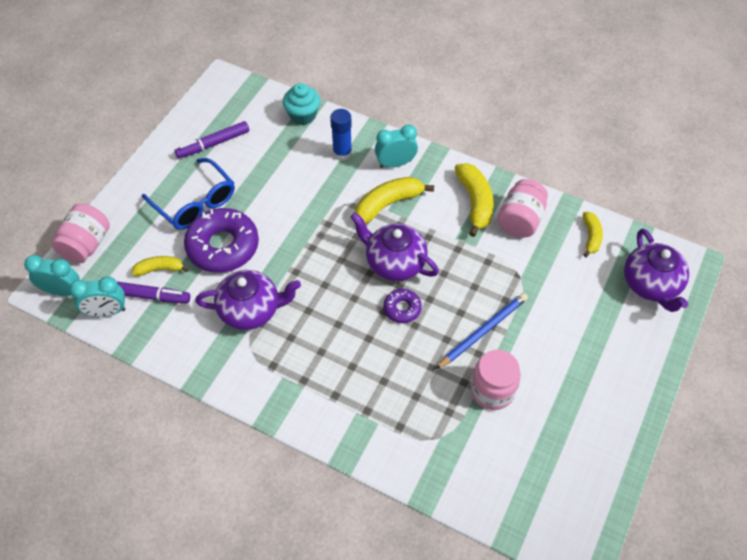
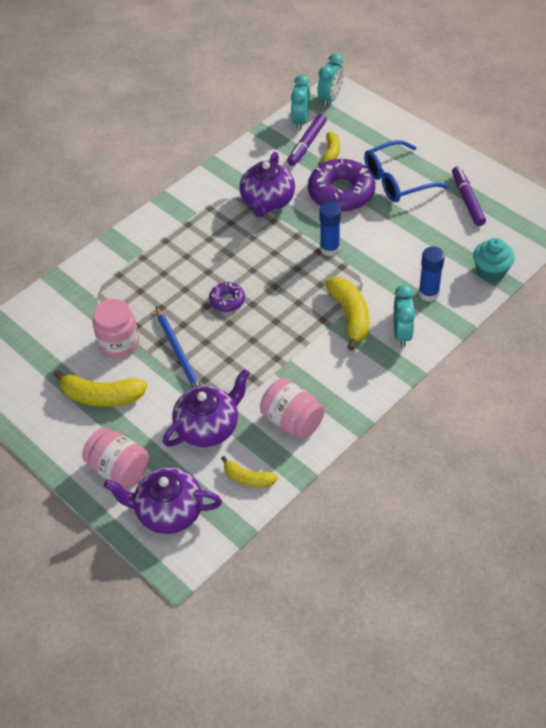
camera: 110 degrees right, 5 degrees down
pink jar [52,203,110,263] -> pink jar moved to [82,428,149,489]
purple teapot [351,212,439,281] -> purple teapot moved to [162,369,250,447]
yellow banana [455,163,494,237] -> yellow banana moved to [53,370,147,407]
none -> blue glue stick [320,202,341,256]

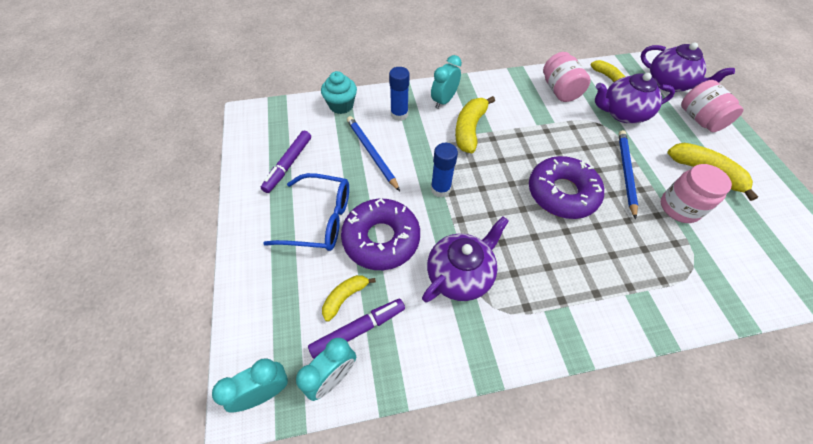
camera: 150 degrees left, 5 degrees up
purple donut [209,282,245,312] -> purple donut [529,156,604,219], size x2.02
none -> blue pencil [347,116,400,191]

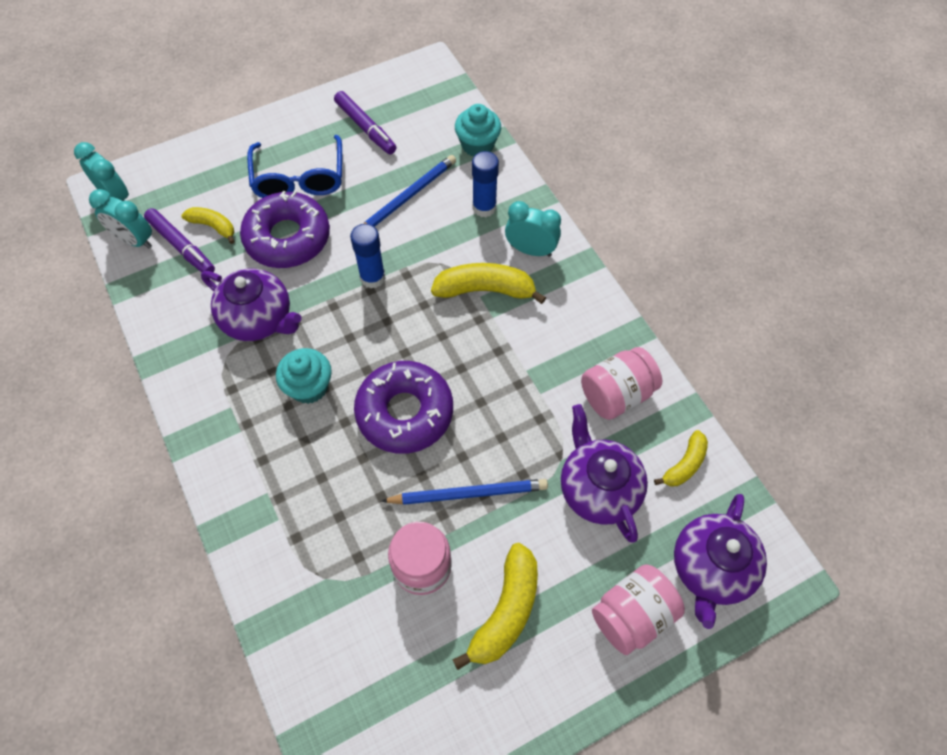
camera: 75 degrees right, 5 degrees up
purple marker [261,131,311,193] -> purple marker turned 135 degrees counterclockwise [334,91,397,154]
none -> turquoise cupcake [276,348,332,404]

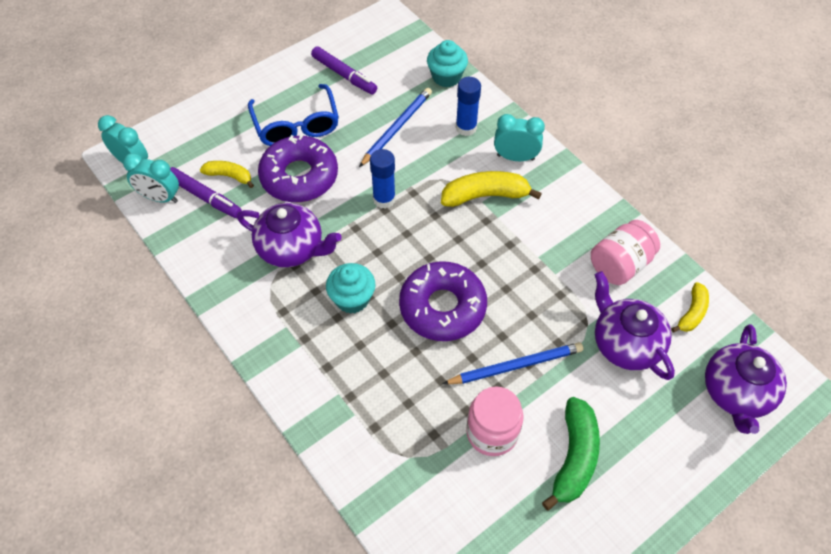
camera: 10 degrees left, 5 degrees down
yellow banana [452,543,538,670] -> green banana [542,397,600,511]
pink jar [592,564,685,655] -> none

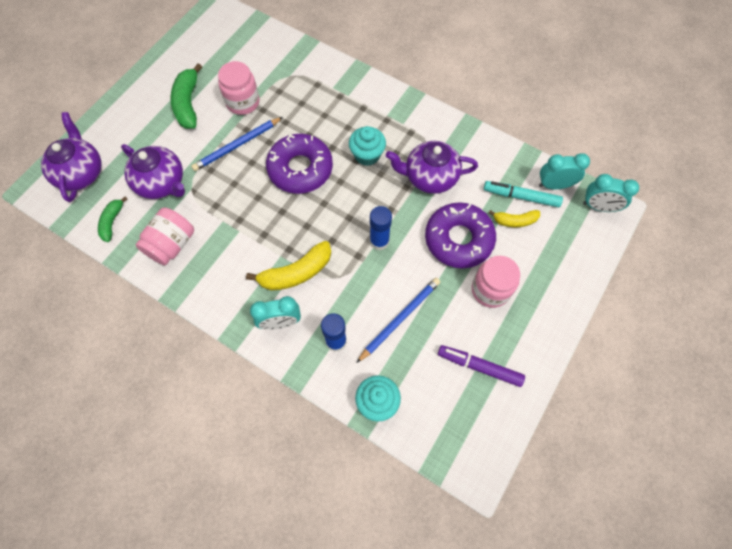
camera: 160 degrees right, 10 degrees up
purple marker [170,167,242,218] -> turquoise marker [484,181,563,207]
blue glasses [248,84,339,146] -> pink jar [472,256,520,308]
blue pencil [359,88,432,167] -> blue pencil turned 150 degrees counterclockwise [357,278,440,363]
yellow banana [671,282,709,332] -> green banana [98,197,128,242]

